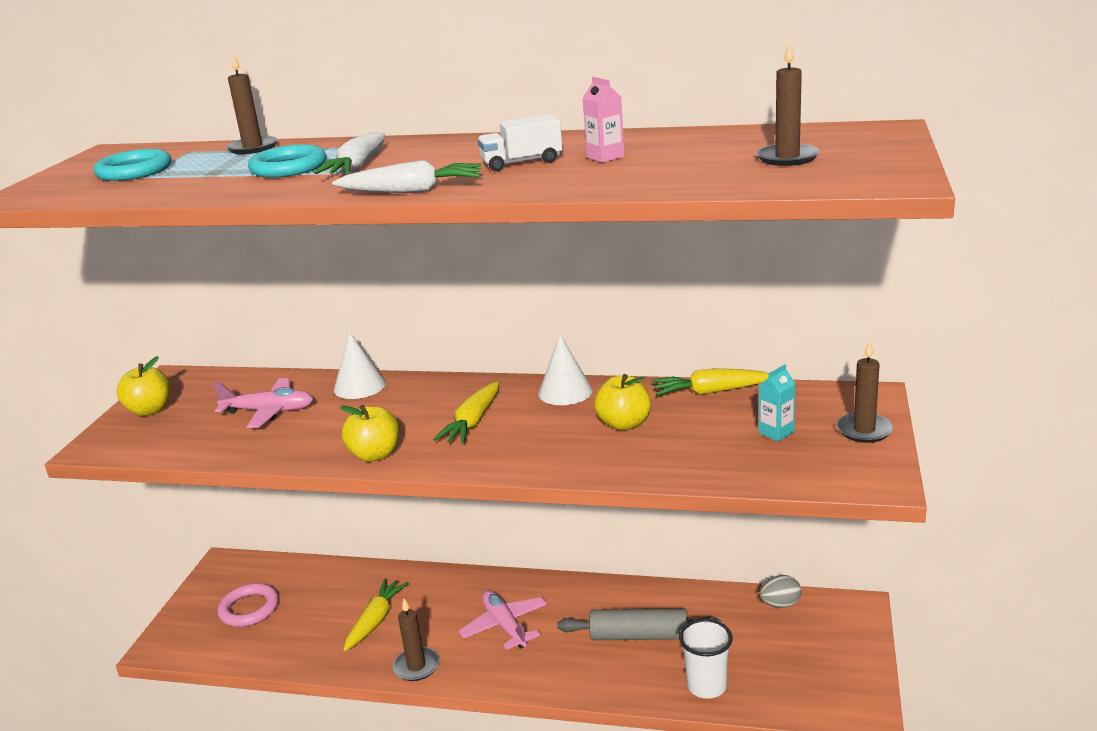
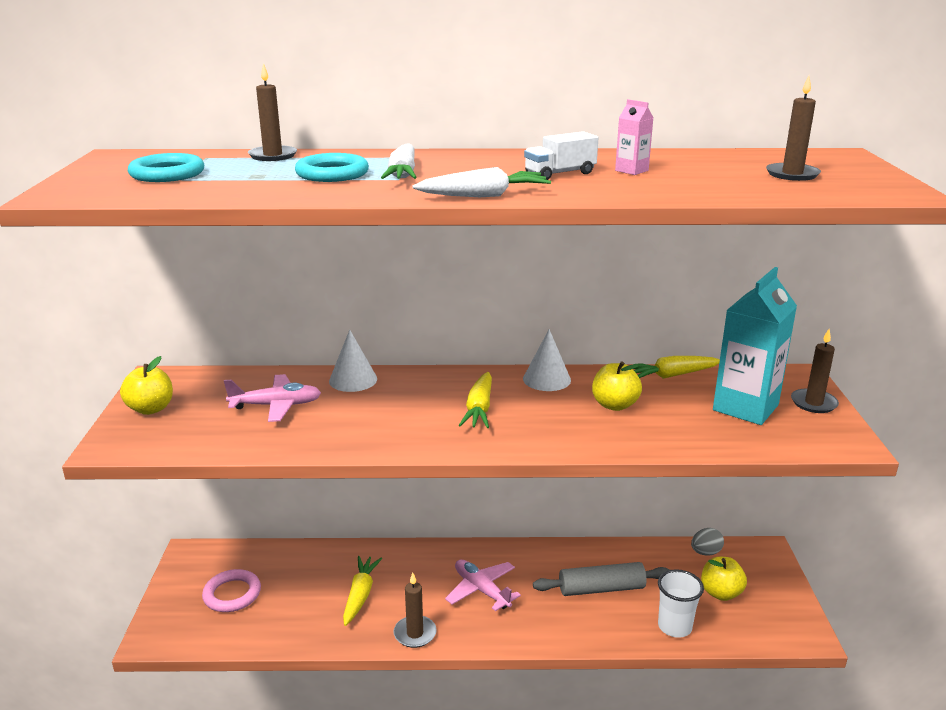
camera: 15 degrees left, 0 degrees up
yellow apple [340,405,399,462] -> yellow apple moved to [701,557,747,601]
turquoise carton [759,364,796,442] -> turquoise carton [713,267,797,425], size x2.36

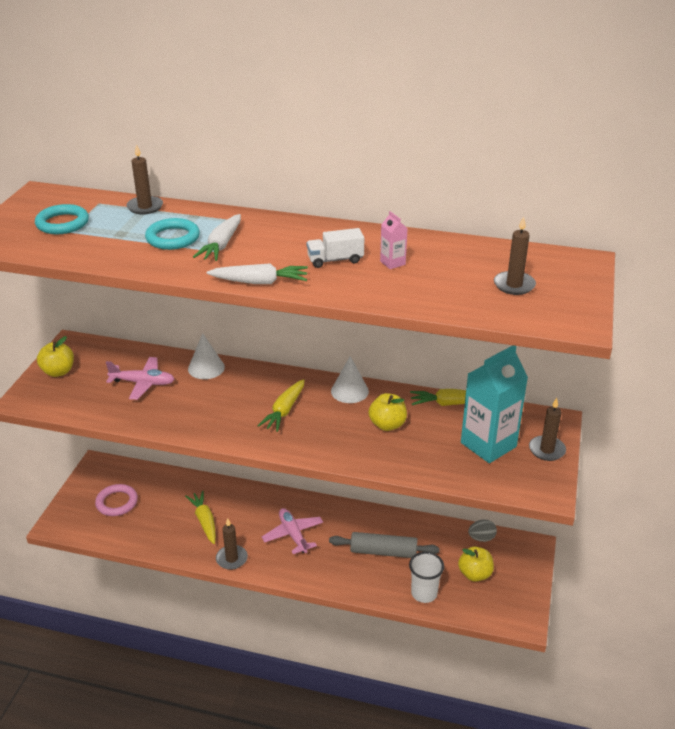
camera: 15 degrees right, 10 degrees up
yellow carrot [343,556,382,626] -> yellow carrot turned 45 degrees counterclockwise [185,491,216,544]

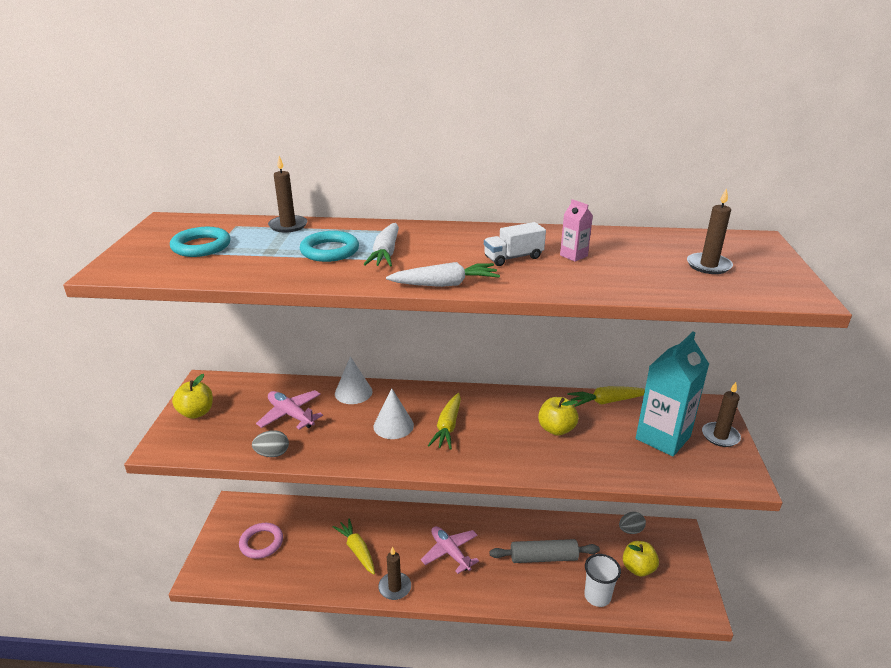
camera: 10 degrees left, 5 degrees down
pink plane [106,357,175,400] -> pink plane turned 135 degrees counterclockwise [256,390,323,430]
white cone [331,356,369,403] -> white cone moved to [374,388,414,439]
none -> grey egg [252,430,289,457]

